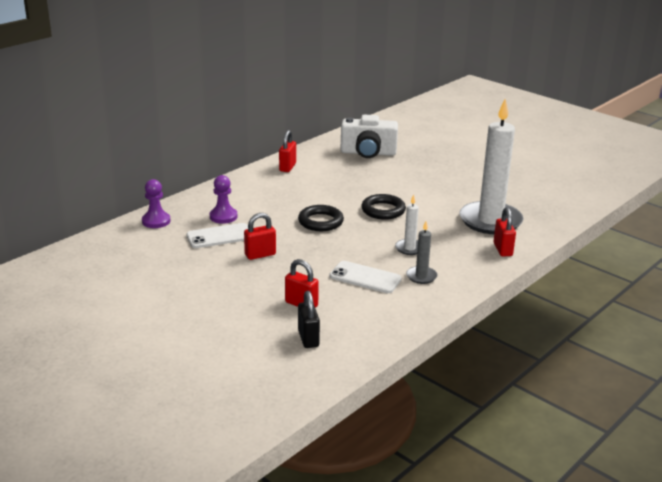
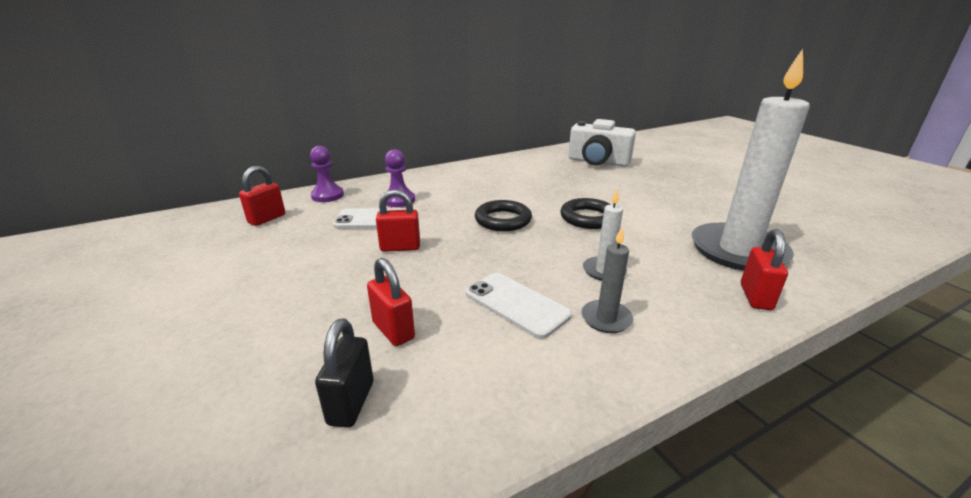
camera: 20 degrees right, 0 degrees up
red padlock [279,130,296,172] -> red padlock moved to [239,166,285,226]

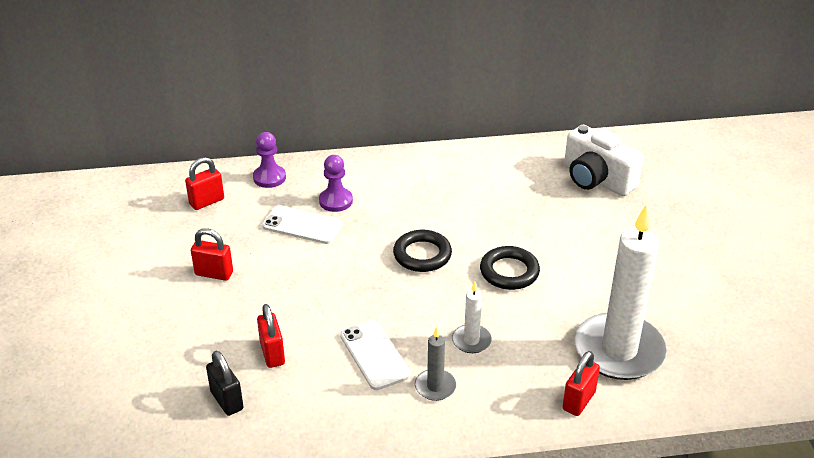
camera: 20 degrees right, 10 degrees up
black padlock [315,319,374,428] -> black padlock turned 60 degrees counterclockwise [206,351,244,416]
red padlock [376,189,420,252] -> red padlock moved to [191,228,233,281]

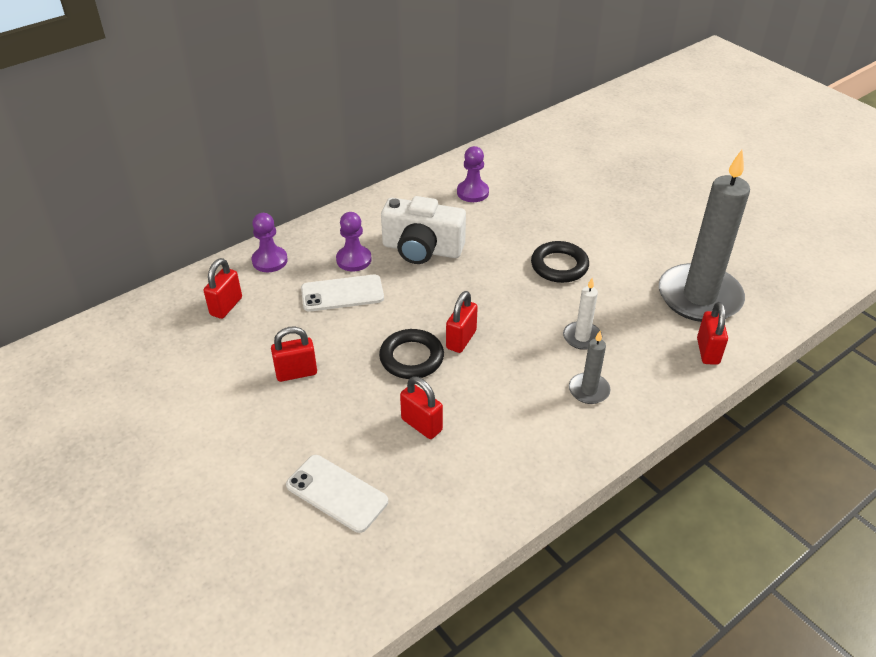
camera: 30 degrees left, 5 degrees up
black padlock [206,351,244,416] -> none
white phone [340,320,411,390] -> white phone moved to [286,455,388,533]
black ring [393,230,452,272] -> black ring moved to [379,329,444,379]
white camera [564,125,644,196] -> white camera moved to [381,196,466,264]
white candle [575,204,667,380] -> grey candle [659,150,750,322]
none -> red padlock [446,291,478,353]
none -> purple pawn [457,146,489,202]

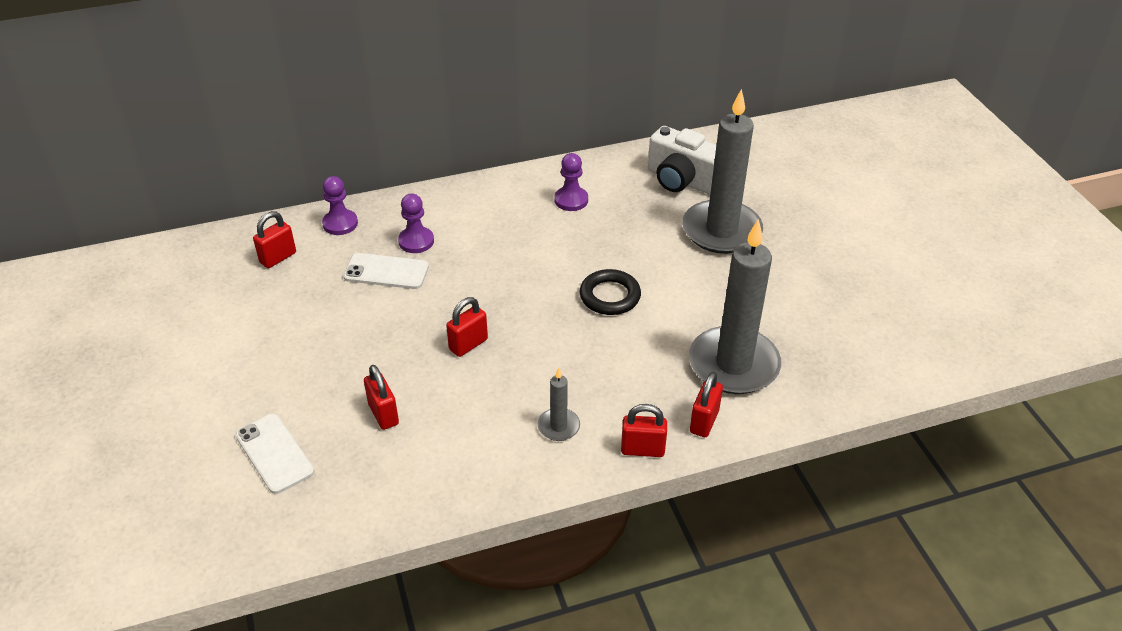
camera: 20 degrees right, 0 degrees up
red padlock [271,327,317,382] -> red padlock moved to [621,404,667,457]
black ring [379,329,444,379] -> none
white camera [381,196,466,264] -> white camera moved to [648,126,716,195]
white candle [563,278,602,350] -> none
none -> grey candle [682,89,763,254]

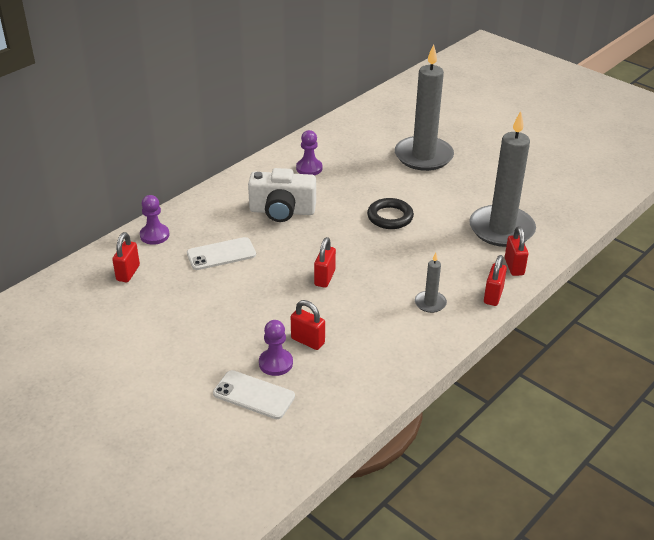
camera: 30 degrees left, 5 degrees down
purple pawn [398,193,434,253] -> purple pawn moved to [259,320,293,376]
red padlock [621,404,667,457] -> red padlock turned 45 degrees counterclockwise [484,255,507,306]
white camera [648,126,716,195] -> white camera moved to [248,168,316,222]

